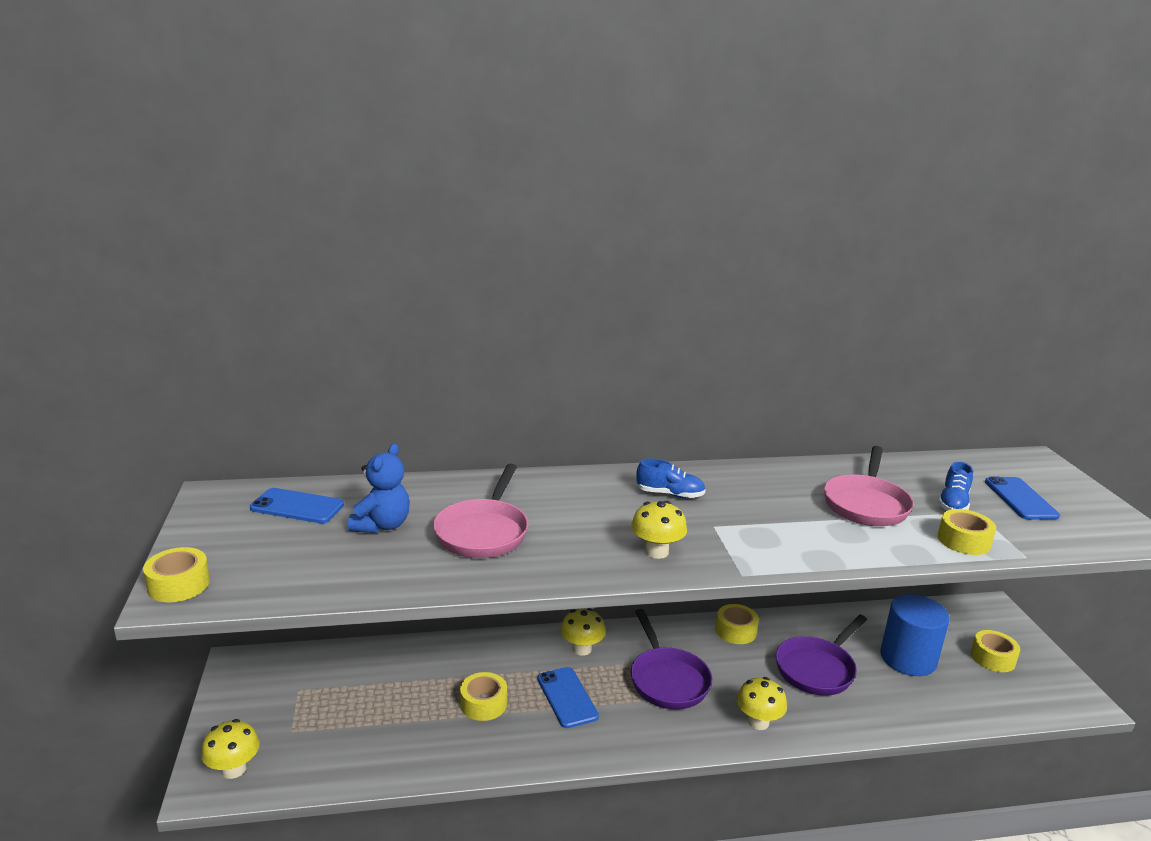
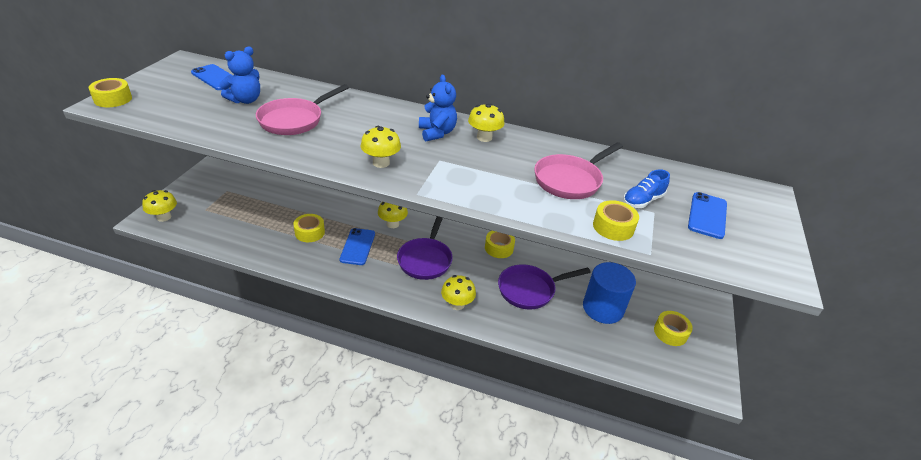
camera: 25 degrees right, 15 degrees up
blue shoe [636,459,706,498] -> blue teddy bear [419,75,457,141]
none -> yellow mushroom [468,104,505,142]

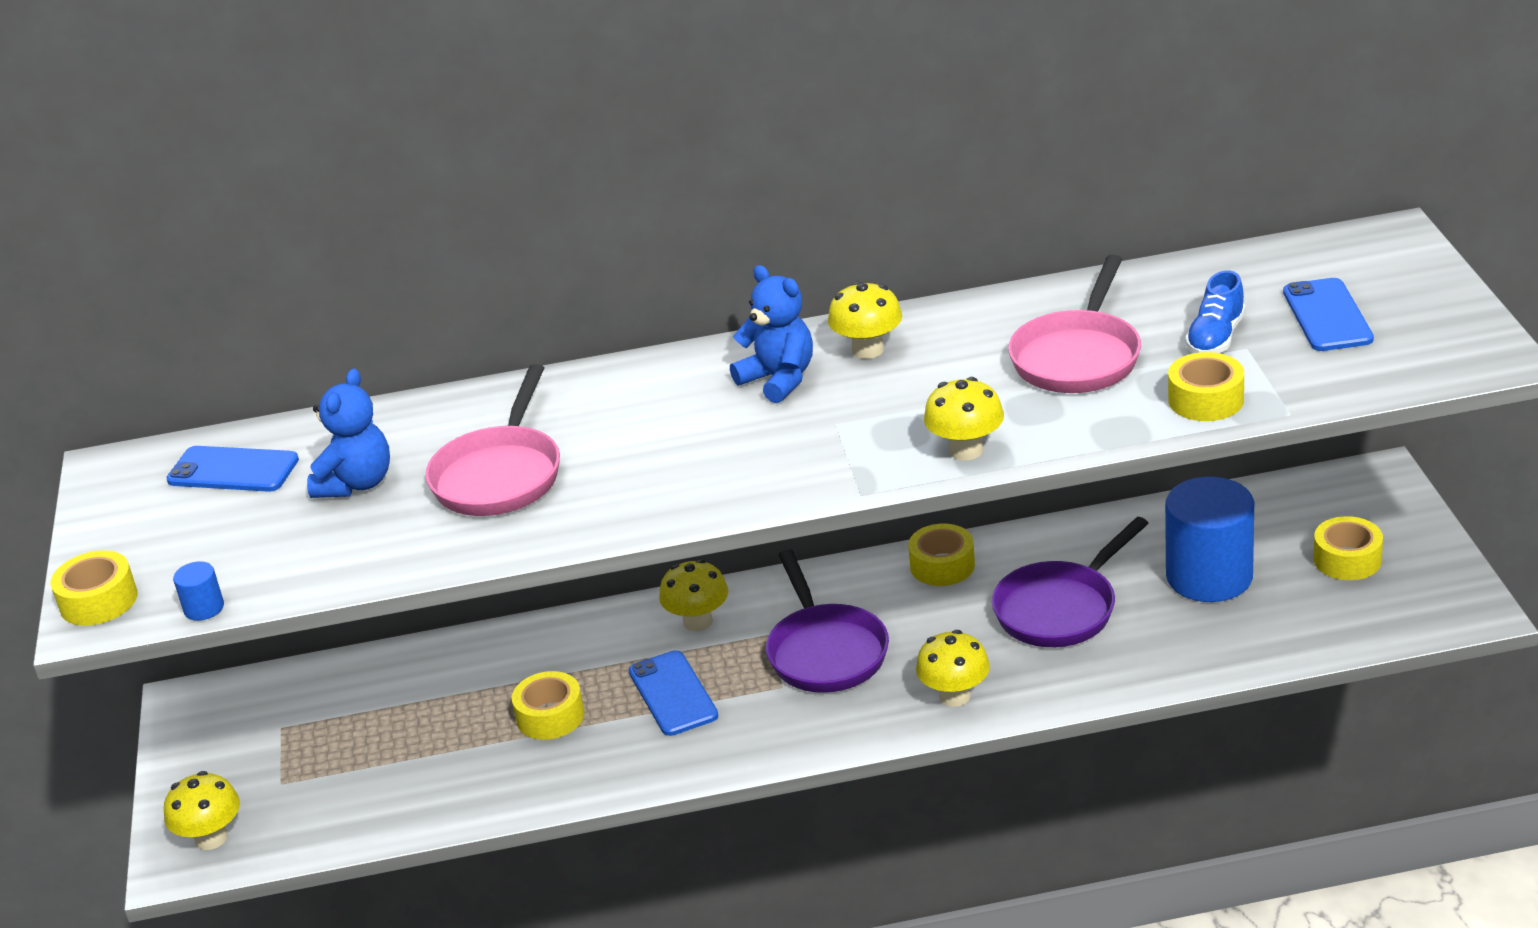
camera: 20 degrees left, 5 degrees down
yellow mushroom [361,126,401,168] -> yellow mushroom moved to [924,377,1004,460]
none -> blue cylinder [173,561,224,621]

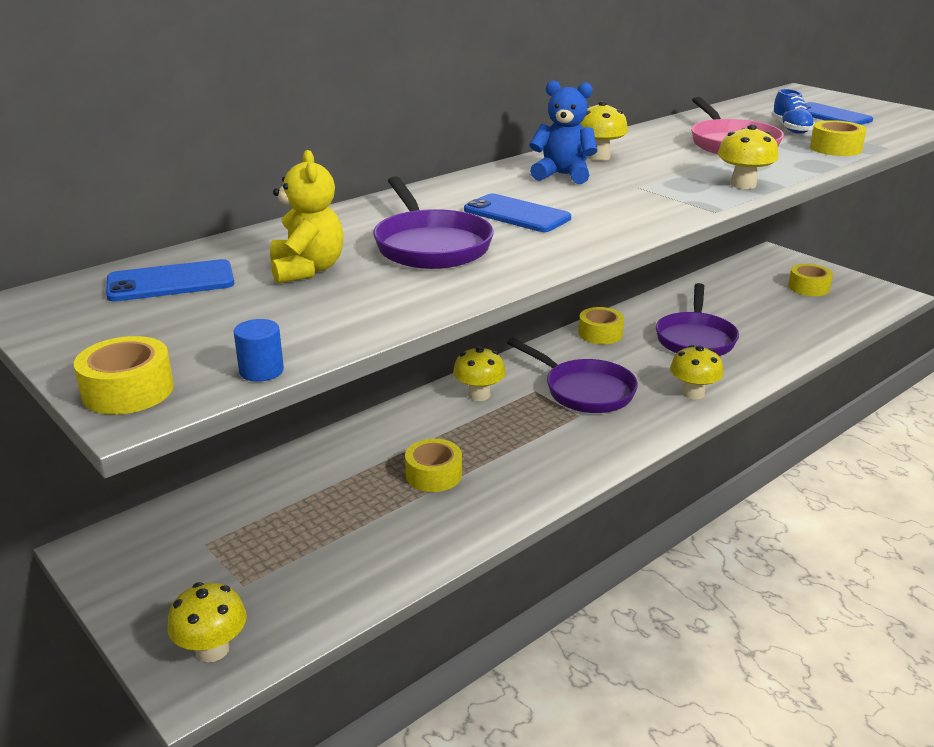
camera: 35 degrees left, 5 degrees down
blue teddy bear [307,368,390,498] -> yellow teddy bear [270,150,344,284]
pink pan [425,364,560,516] -> purple pan [373,176,494,269]
blue phone [629,650,718,736] -> blue phone moved to [464,194,571,232]
blue cylinder [1165,477,1254,602] -> none

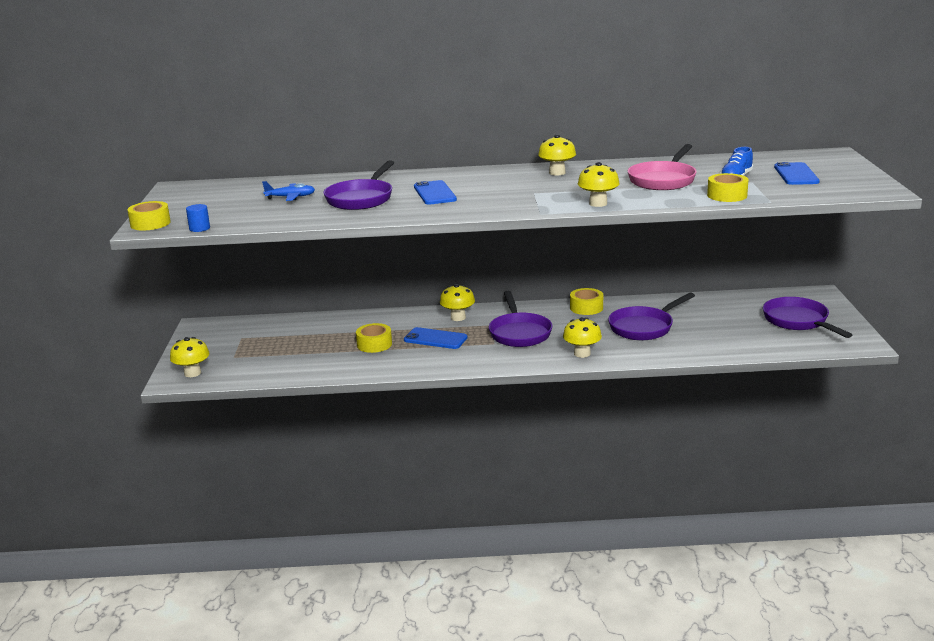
camera: 40 degrees right, 5 degrees down
blue phone [106,259,234,302] -> blue phone moved to [404,327,467,349]
yellow teddy bear [270,150,344,284] -> blue plane [262,181,315,201]
blue teddy bear [529,80,597,184] -> none
yellow tape [788,264,833,296] -> purple pan [763,297,853,338]

